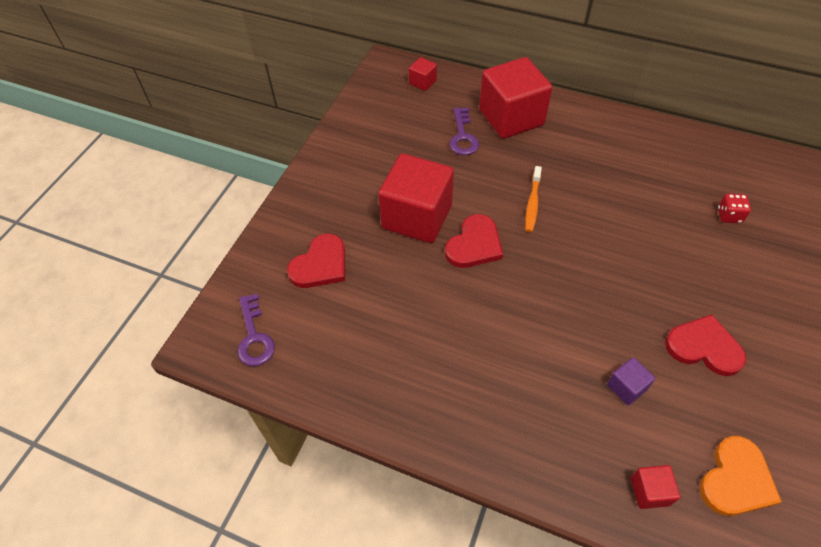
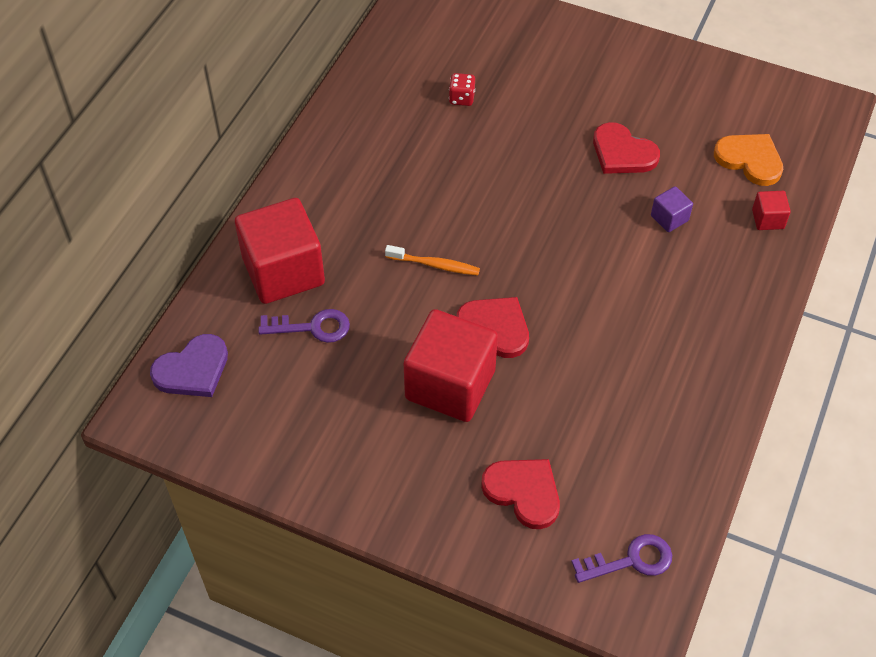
camera: 90 degrees left, 0 degrees up
red cube [409,57,437,91] -> purple heart [150,334,228,397]
red heart [665,314,746,376] -> red heart turned 75 degrees counterclockwise [593,122,660,174]

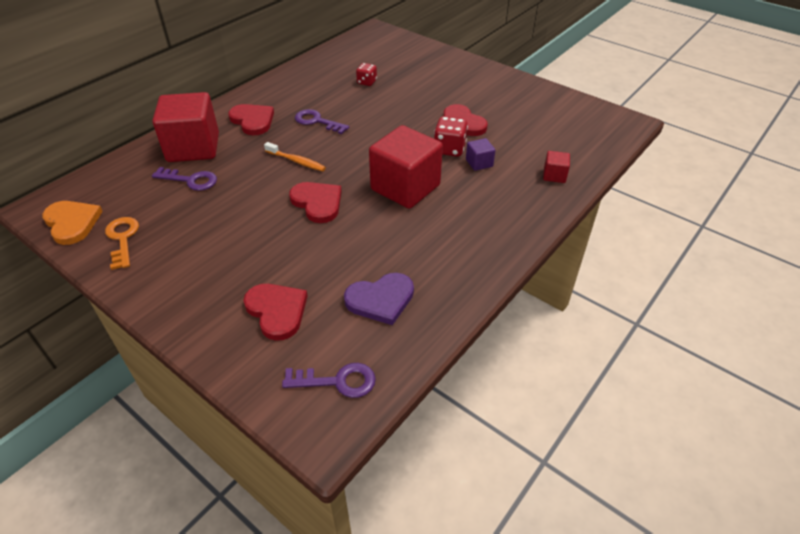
camera: 15 degrees right, 10 degrees down
purple heart [150,334,228,397] -> purple heart moved to [344,273,414,325]
red cube [404,309,498,422] -> red cube moved to [369,125,443,209]
orange heart [714,134,783,186] -> orange heart moved to [42,201,103,245]
none -> orange key [105,217,139,270]
none -> red heart [228,104,274,135]
none -> purple key [295,109,349,134]
none -> red dice [434,116,468,157]

